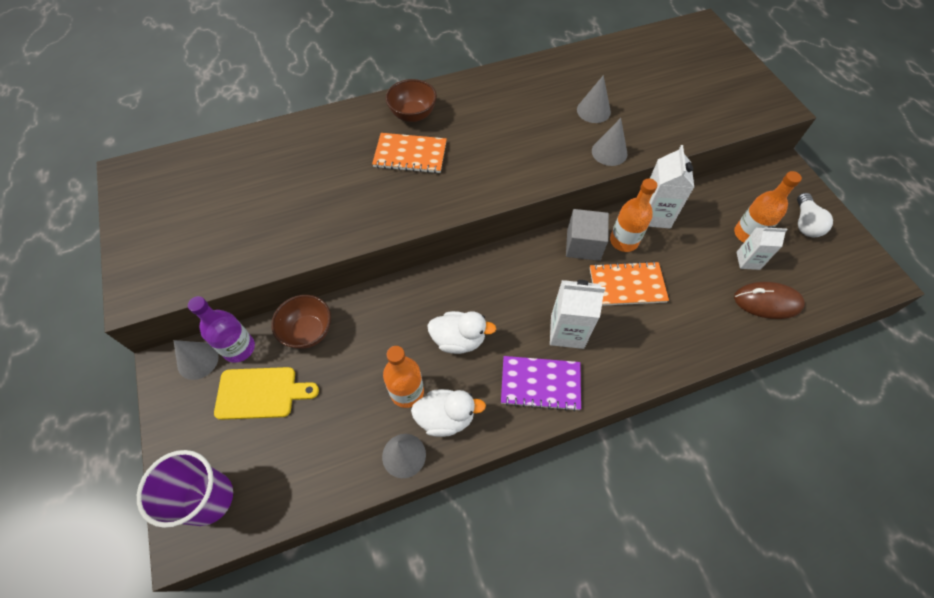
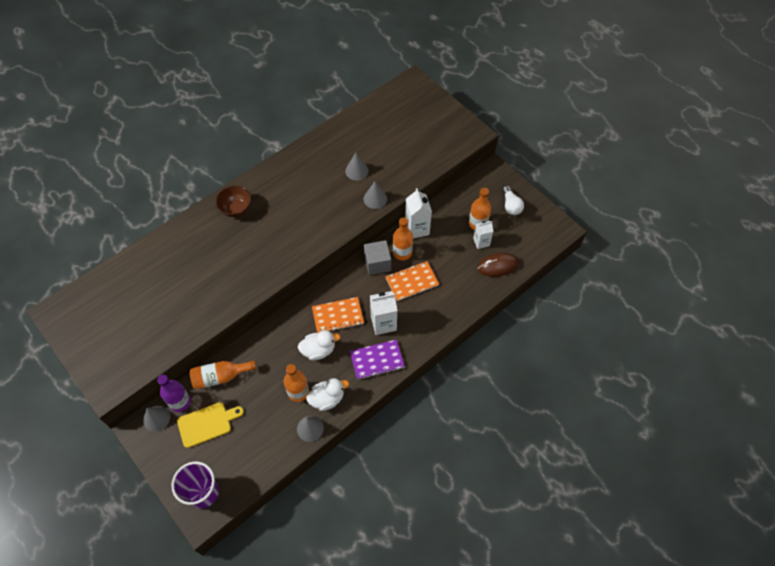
camera: 20 degrees left, 0 degrees up
brown bowl [271,295,331,349] -> orange bottle [190,360,257,389]
orange notebook [372,133,447,174] -> orange notebook moved to [312,297,364,333]

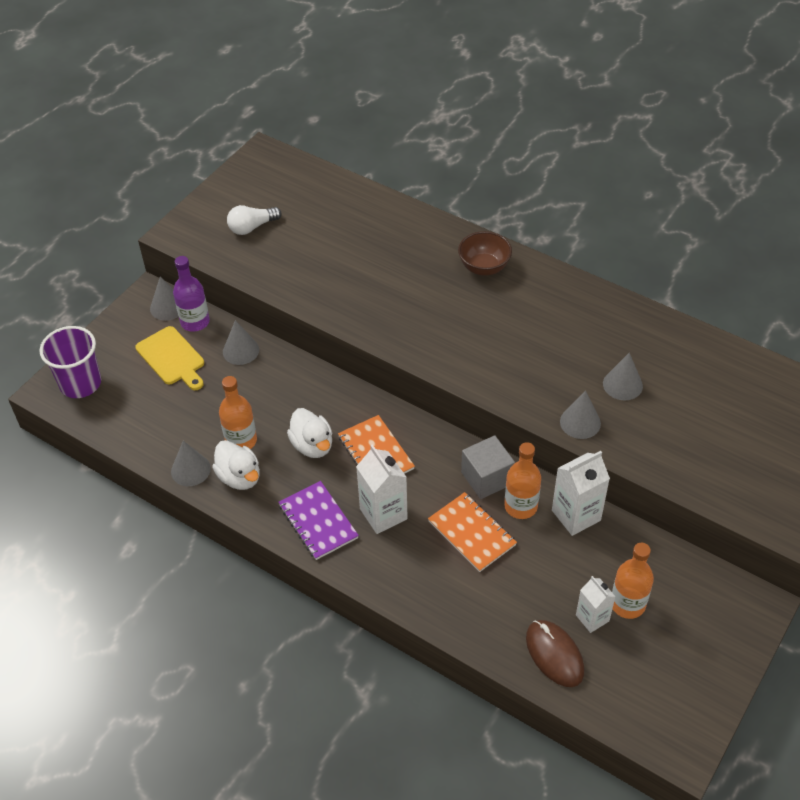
camera: 75 degrees right, 10 degrees down
orange bottle [190,360,257,389] -> grey cone [223,320,259,365]
white light bulb [503,186,524,215] -> white light bulb moved to [227,205,282,235]

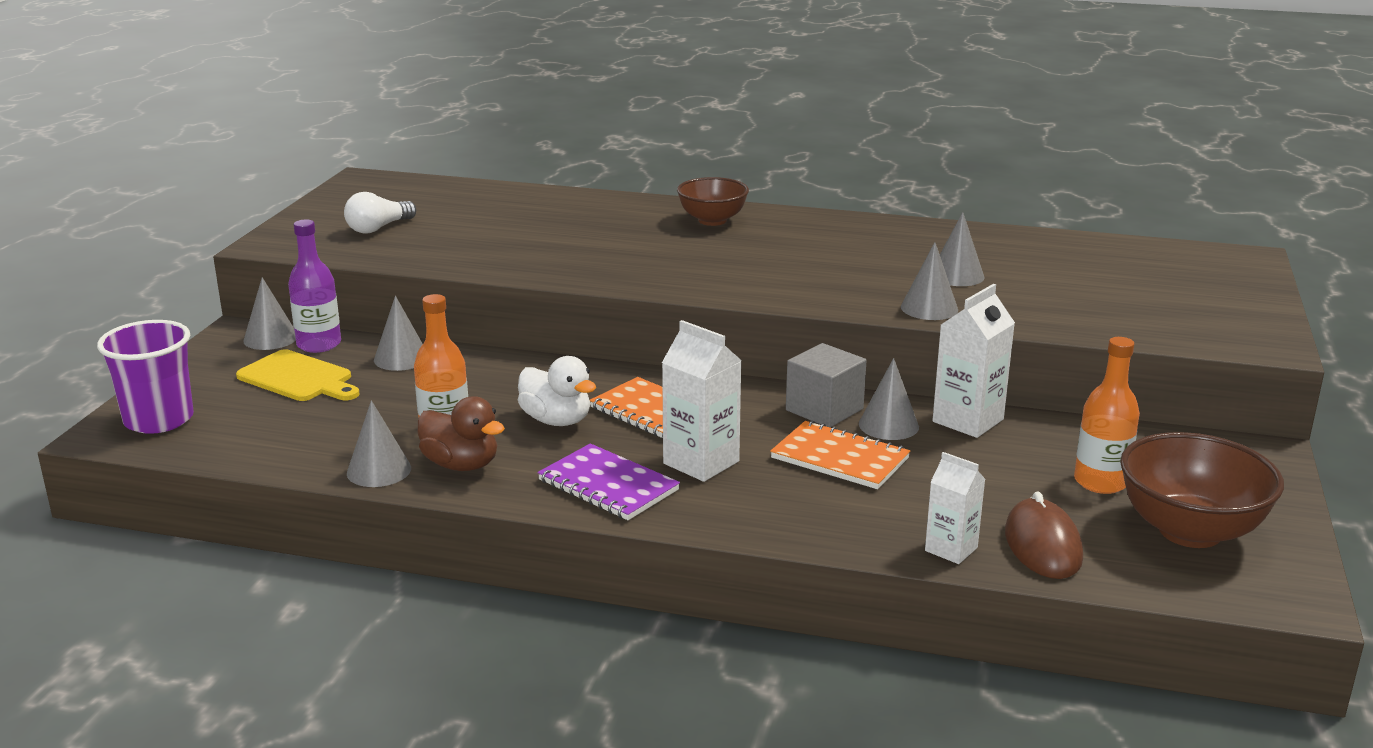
camera: 20 degrees left, 25 degrees down
white duck [212,440,260,490] -> brown duck [417,396,505,471]
orange bottle [504,442,541,519] -> grey cone [859,358,919,440]
brown mouse [526,620,584,687] -> brown mouse turned 45 degrees clockwise [1005,491,1083,579]
white carton [576,576,616,633] -> white carton moved to [925,452,985,564]
none -> brown bowl [1120,432,1284,548]

